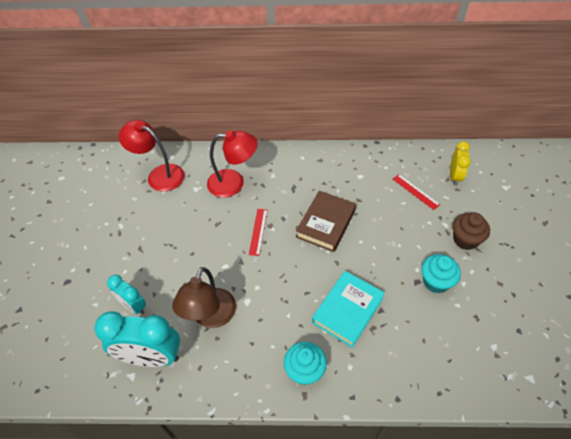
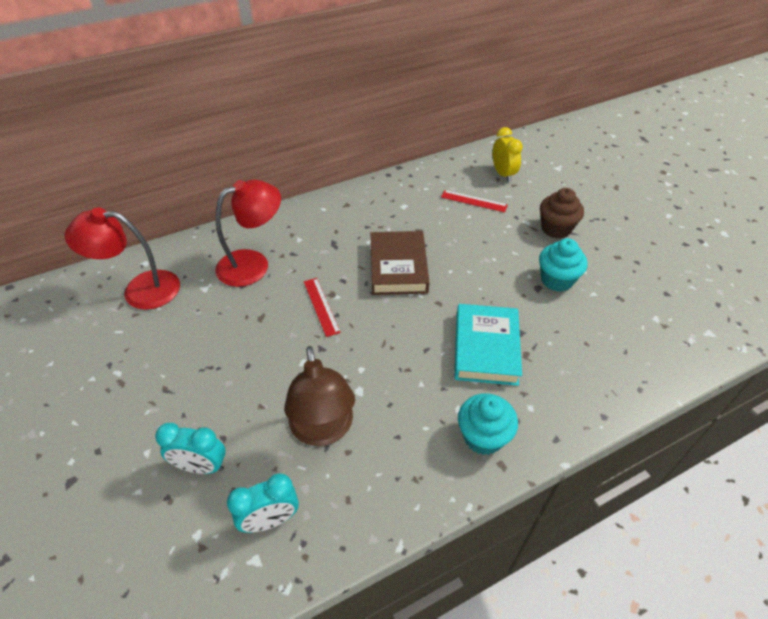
camera: 30 degrees left, 5 degrees down
turquoise clock [94,311,180,367] -> turquoise clock [227,473,299,533], size x0.57

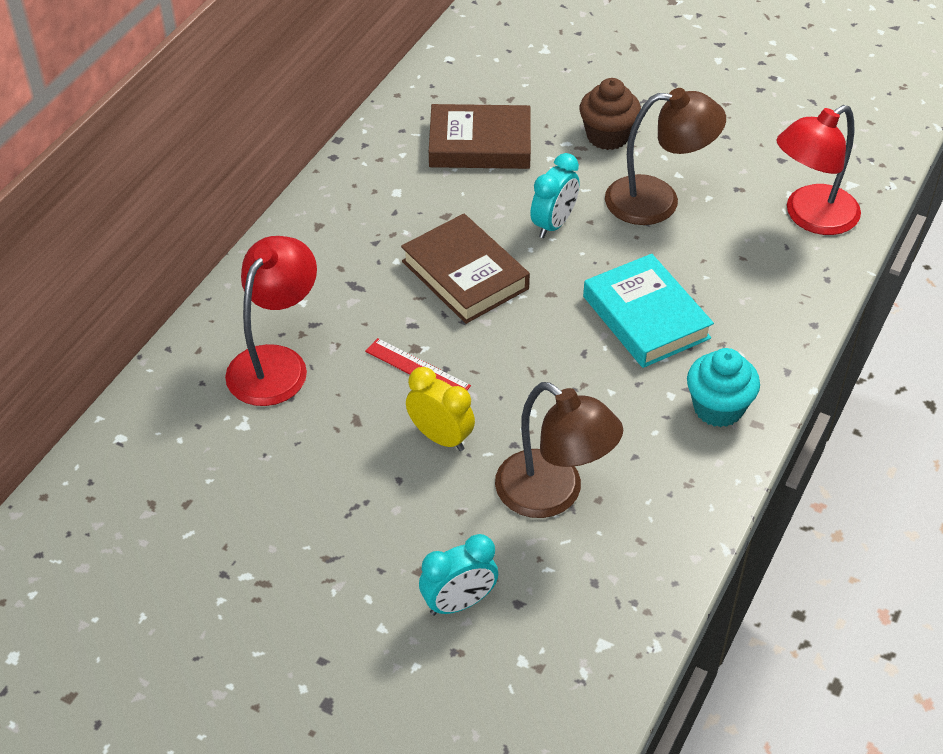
camera: 35 degrees left, 0 degrees up
red lamp [65,208,180,310] -> red lamp moved to [776,105,861,235]
turquoise clock [227,473,299,533] -> turquoise clock moved to [530,153,580,238]
red ruler [441,190,508,212] -> brown book [429,104,531,169]
yellow clock [493,127,523,182] -> yellow clock moved to [406,367,475,451]
turquoise cupcake [539,238,588,292] -> brown lamp [605,88,726,225]

